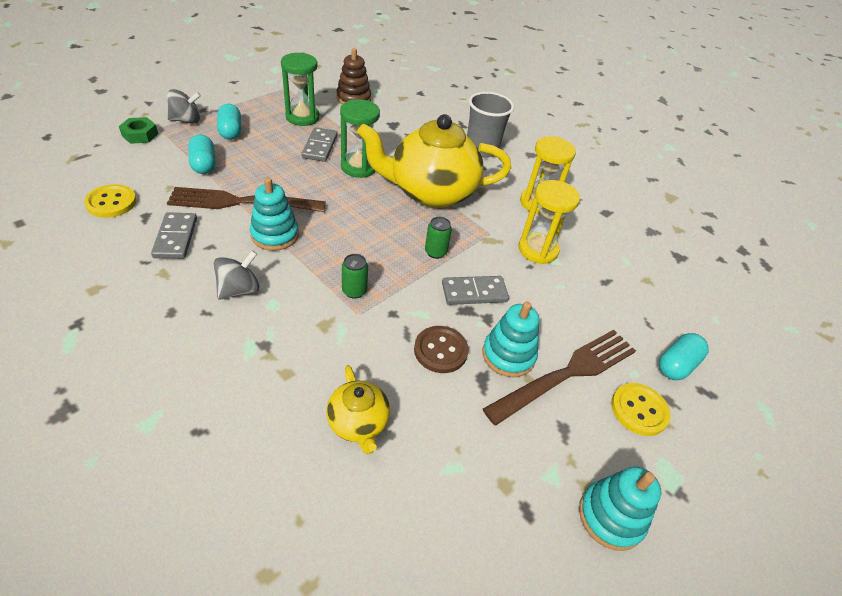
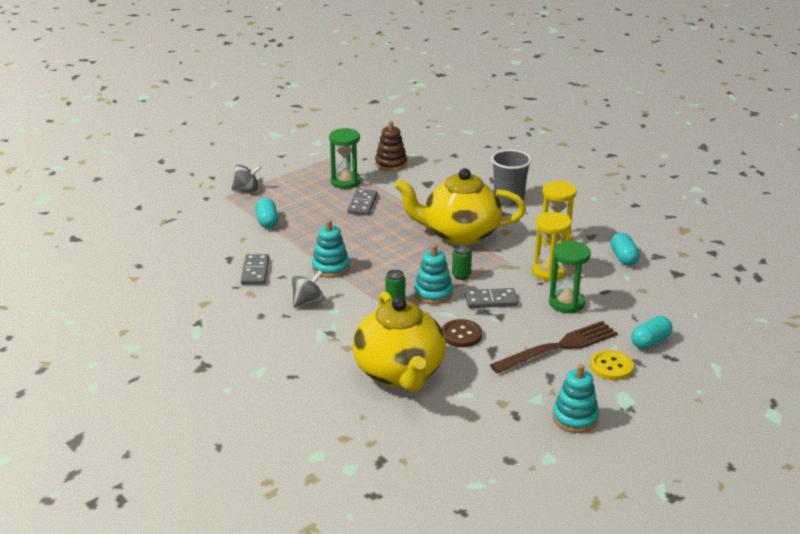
camera: 10 degrees right, 15 degrees down
yellow button [84,184,137,218] -> none
green nut [119,117,158,144] -> none
brown fork [167,187,326,212] -> none
turquoise capsule [217,104,241,140] -> turquoise capsule moved to [610,232,640,265]
yellow teapot [326,365,390,454] -> yellow teapot [352,291,446,392], size x2.11
green hourglass [340,99,380,178] -> green hourglass moved to [549,241,591,313]
turquoise stacking toy [482,302,539,377] -> turquoise stacking toy moved to [414,244,453,304]

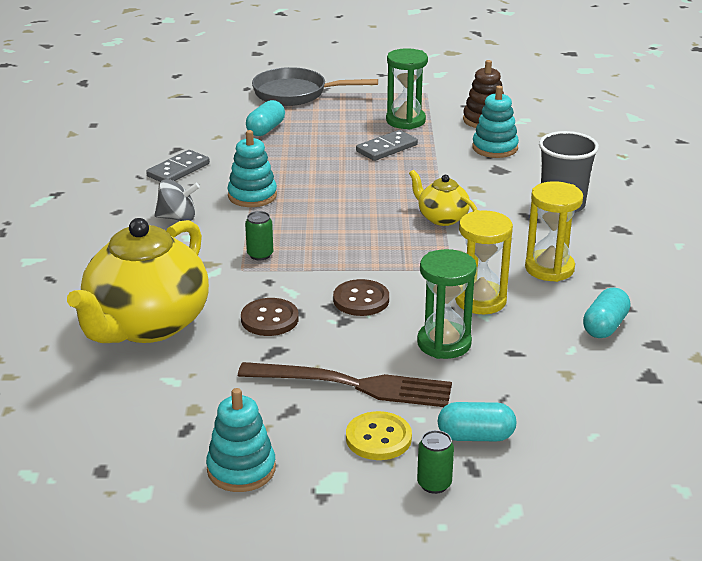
camera: 40 degrees right, 0 degrees up
grey spinning top [231,164,261,192] -> grey pan [252,67,378,106]
yellow teapot [395,168,526,245] -> yellow teapot [409,170,477,226], size x0.47
turquoise stacking toy [414,244,453,304] -> turquoise stacking toy moved to [472,86,519,158]
green can [452,245,472,280] -> green can moved to [417,430,454,494]
grey domino [465,288,518,308] -> brown button [333,279,389,316]

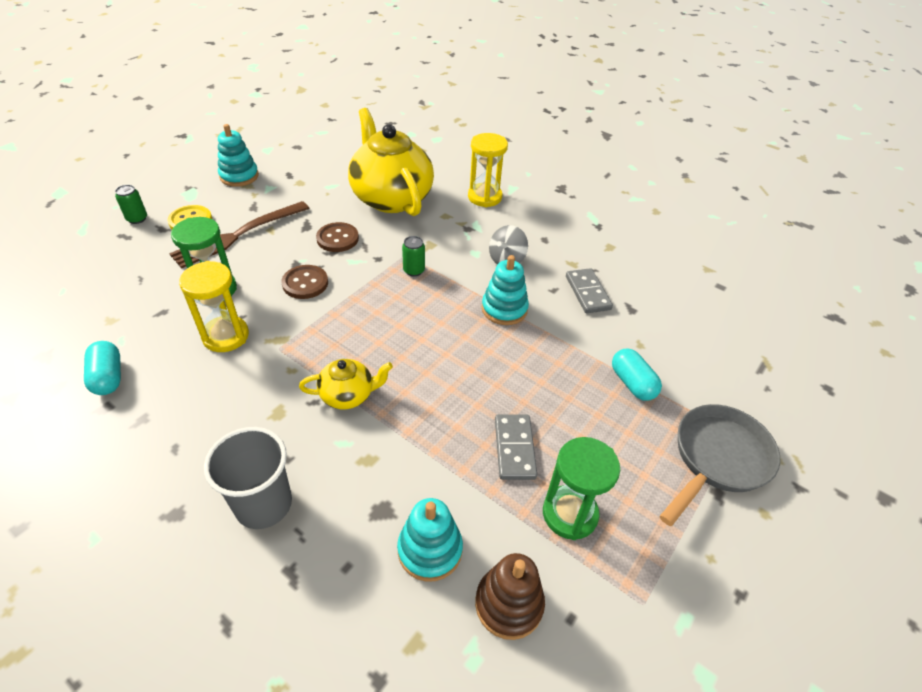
camera: 125 degrees right, 15 degrees up
turquoise capsule [438,402,516,441] -> none
yellow hourglass [525,181,583,282] -> yellow hourglass moved to [468,133,508,207]

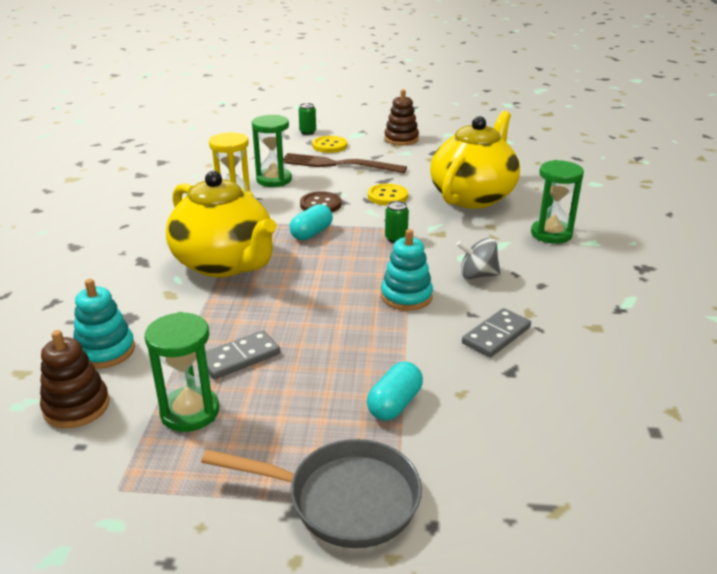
camera: 60 degrees right, 15 degrees down
turquoise capsule [84,341,121,395] -> turquoise capsule moved to [290,204,333,240]
grey cup [204,427,292,529] -> none
turquoise stacking toy [218,124,259,187] -> brown stacking toy [384,89,419,145]
yellow teapot [299,359,393,409] -> yellow teapot [166,171,277,277], size x2.11
brown button [316,222,359,252] -> yellow button [368,184,408,205]
yellow hourglass [468,133,508,207] -> green hourglass [531,160,584,244]

